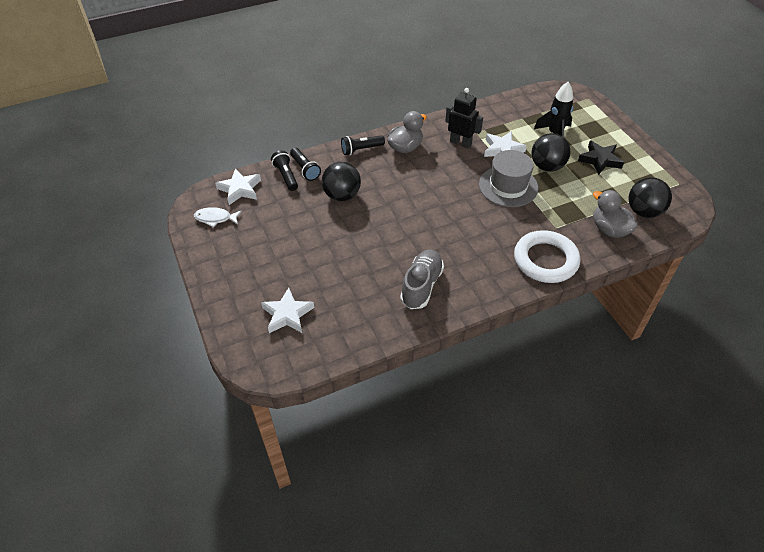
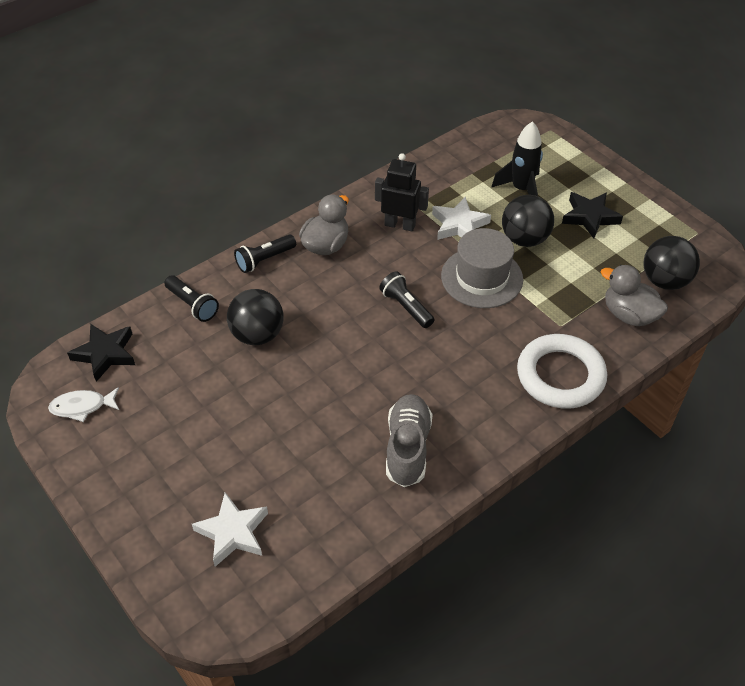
camera: 15 degrees left, 0 degrees up
white star [215,168,261,205] -> black star [67,324,135,382]
black flashlight [271,150,298,191] -> black flashlight moved to [379,271,435,328]

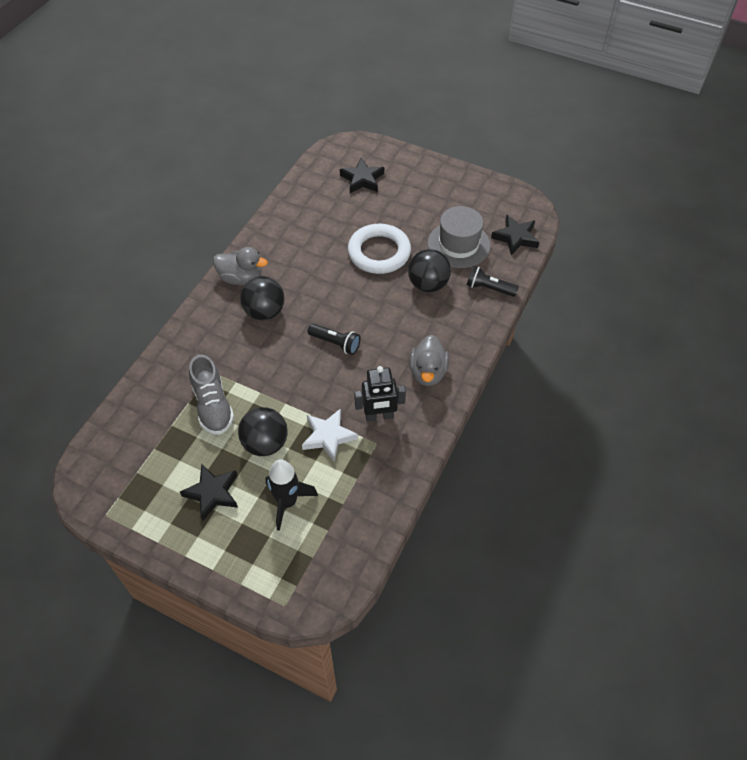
camera: 155 degrees right, 5 degrees up
white fish [48,387,119,422] -> none
white star [192,492,268,567] -> black star [340,158,384,193]
black flashlight [234,234,296,273] -> none
grey shoe [386,394,433,487] -> grey shoe moved to [189,355,234,435]
grey hat [441,228,523,308] -> grey hat moved to [428,206,491,268]
white ring [517,334,607,409] -> white ring moved to [348,224,411,274]
grey duck [601,265,668,326] -> grey duck moved to [213,247,268,285]
black ball [644,236,700,290] -> black ball moved to [240,276,285,320]

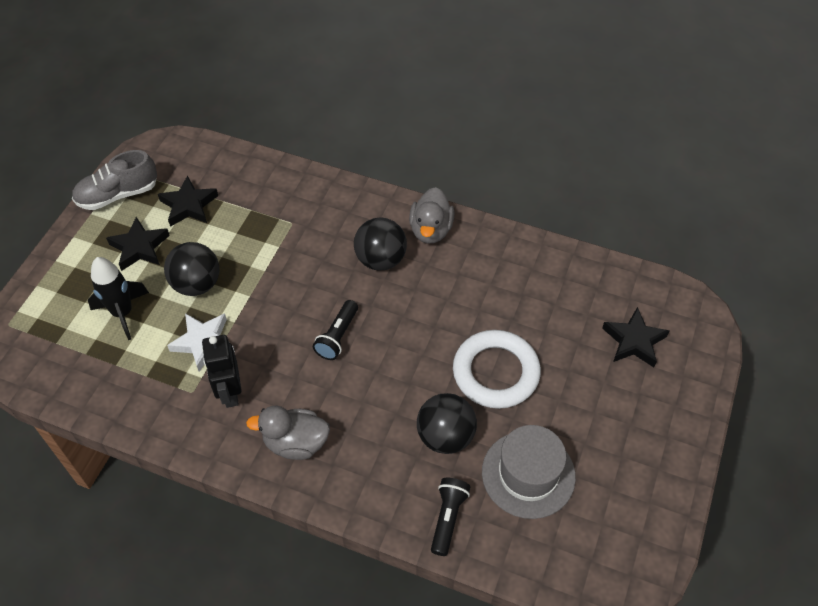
camera: 85 degrees right, 0 degrees up
grey shoe [189,355,234,435] -> grey shoe moved to [72,150,157,210]
black star [491,215,539,255] -> black star moved to [158,176,218,227]

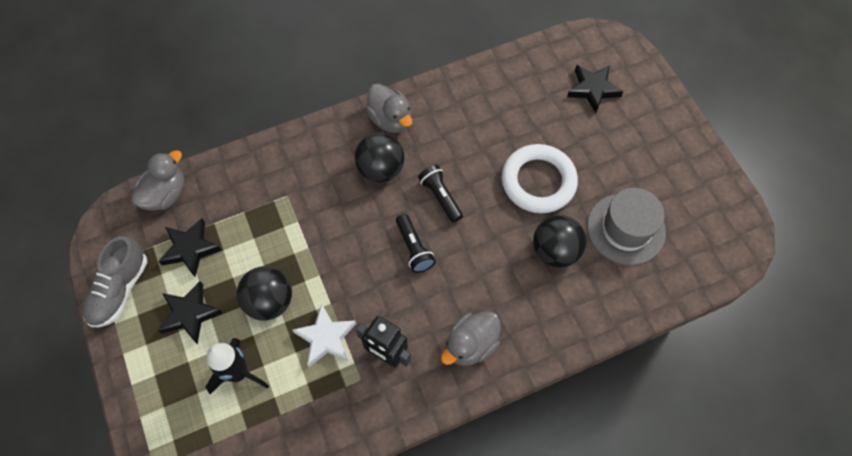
camera: 45 degrees left, 10 degrees up
black flashlight [431,478,470,556] -> black flashlight moved to [418,165,463,223]
none -> grey duck [131,150,184,211]

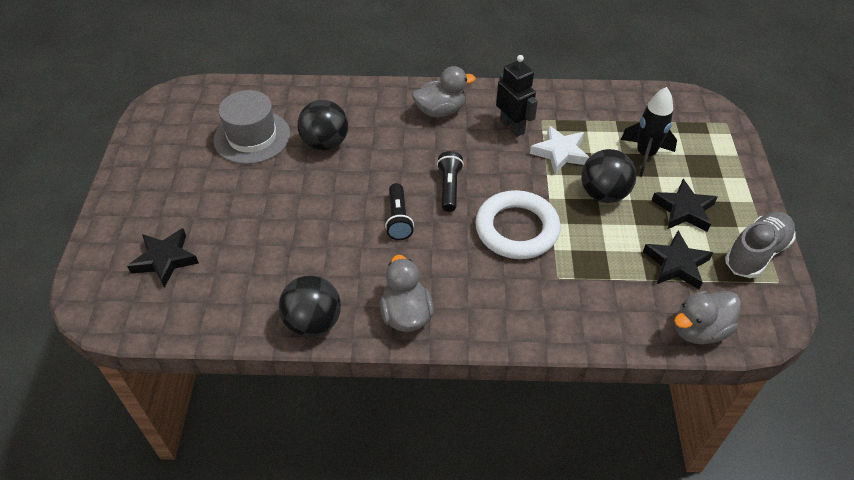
camera: 155 degrees left, 15 degrees down
black ball [355,132,404,182] -> black ball moved to [279,276,341,337]
white ring [502,144,578,213] -> white ring moved to [475,190,561,259]

